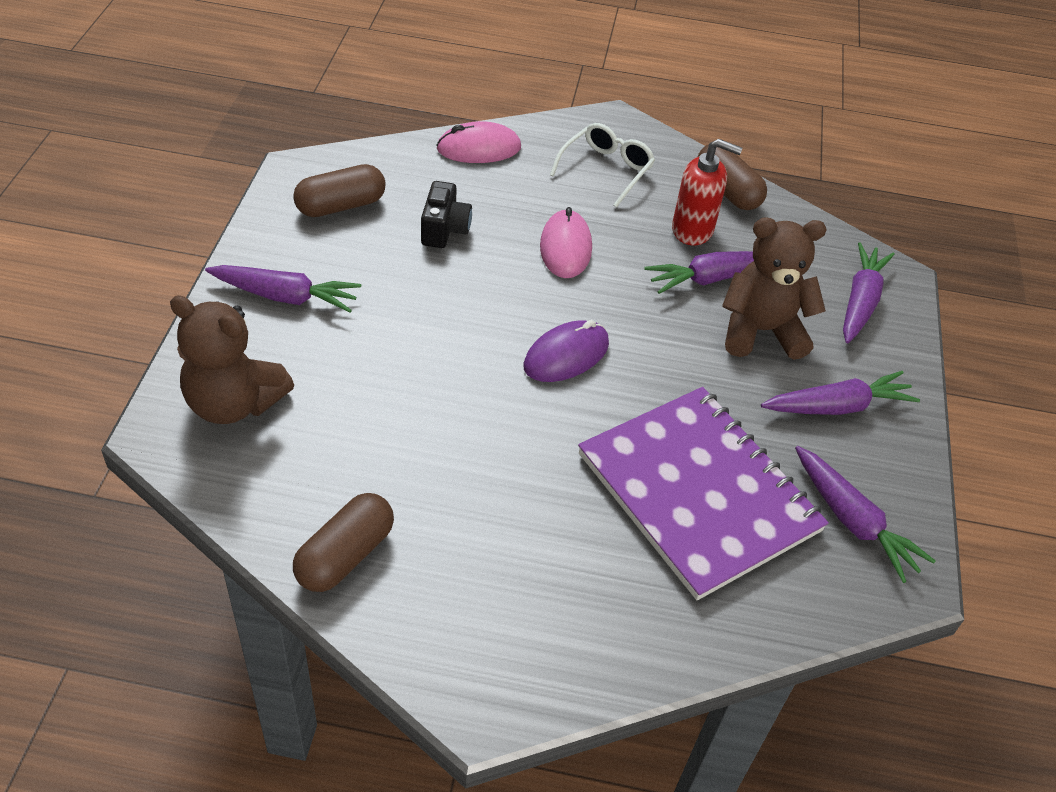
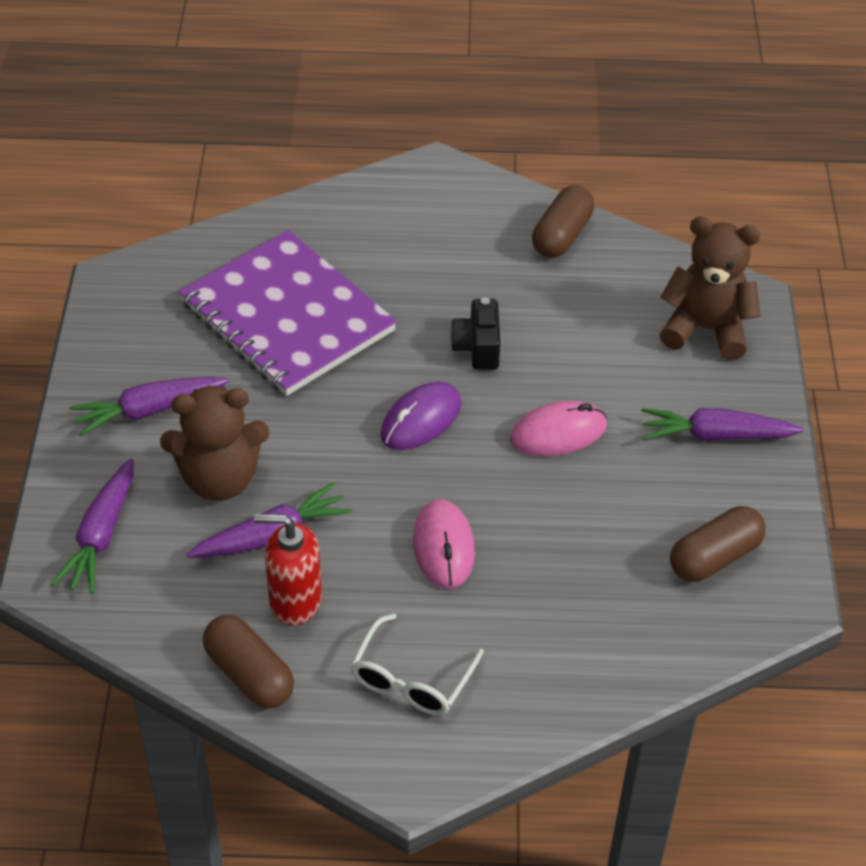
camera: 175 degrees right, 0 degrees up
black camera [421,181,472,248] -> black camera moved to [450,298,500,370]
pink mouse [436,121,521,163] -> pink mouse moved to [510,401,607,456]
purple carrot [795,446,936,583] -> none

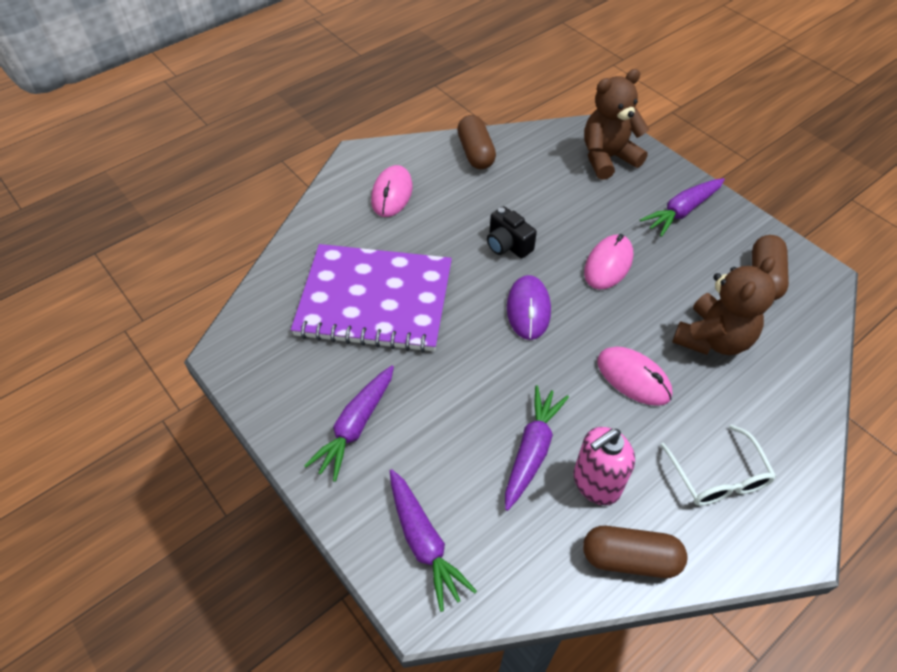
camera: 40 degrees left, 5 degrees up
brown teddy bear [160,386,269,501] -> brown teddy bear moved to [672,256,776,355]
red soap dispenser [254,514,322,625] -> pink soap dispenser [574,427,635,505]
none -> pink mouse [371,165,413,217]

